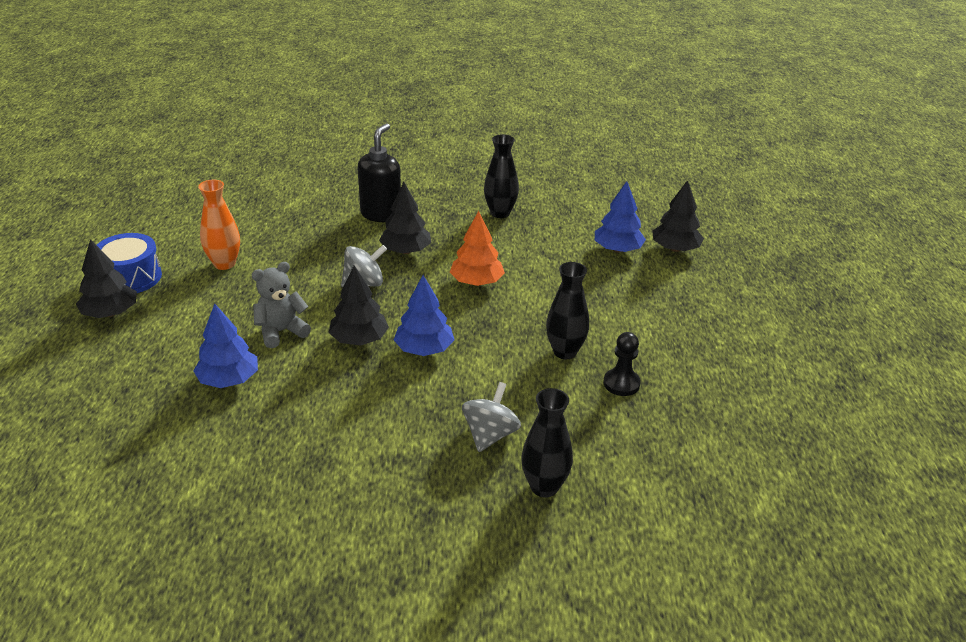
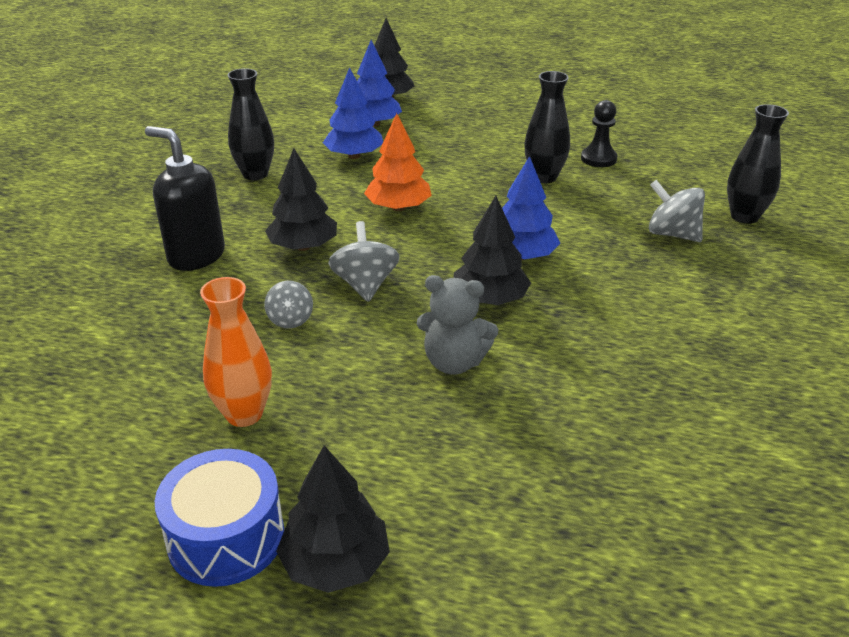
camera: 75 degrees left, 0 degrees up
blue tree [193,303,258,388] -> blue tree moved to [323,67,383,159]
grey teddy bear [252,262,311,348] -> grey teddy bear turned 60 degrees counterclockwise [417,275,498,375]
none -> grey spinning top [264,281,313,329]

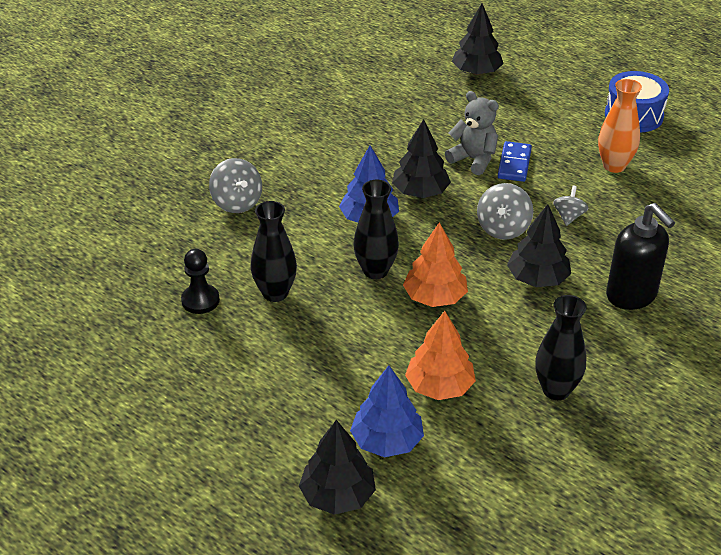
camera: 155 degrees left, 5 degrees up
black tree [276,446,390,593] -> black tree moved to [452,4,504,75]
blue tree [323,67,383,159] -> orange tree [405,311,476,400]
black vase [727,104,789,224] -> black vase moved to [353,180,399,279]
none -> blue domino [498,141,532,182]

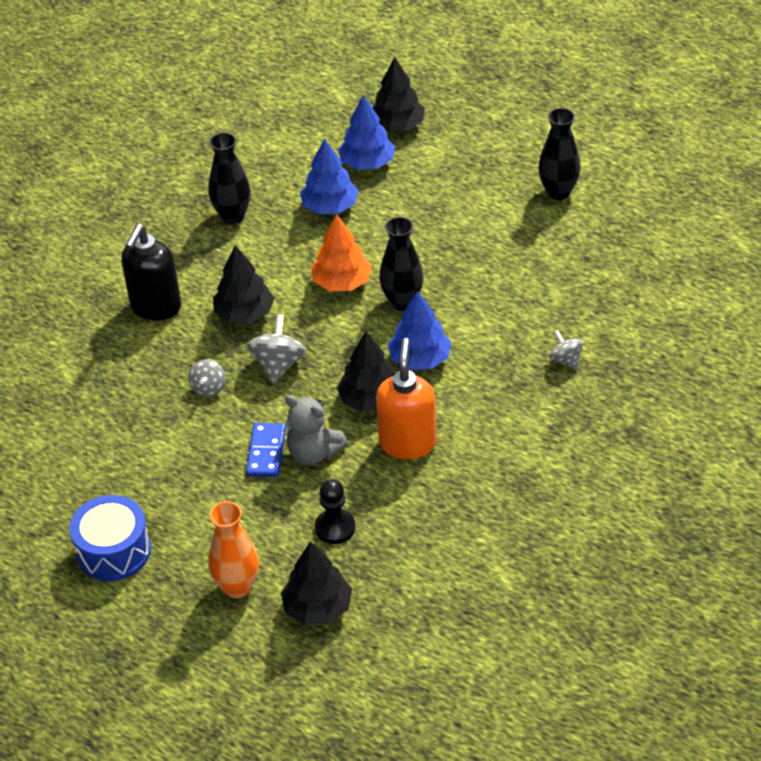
camera: 175 degrees right, 5 degrees up
black pawn [181,249,220,314] -> black pawn moved to [315,479,355,544]
grey spinning top [209,158,262,213] -> grey spinning top [549,330,583,370], size x0.64
black vase [250,201,297,302] -> black vase moved to [538,108,581,200]
orange tree [405,311,476,400] -> blue tree [300,138,359,214]
orange vase [598,79,642,173] -> orange vase moved to [209,501,259,598]
black soap dispenser [606,203,675,310] -> black soap dispenser turned 120 degrees counterclockwise [121,224,181,320]
none -> orange soap dispenser [376,338,436,459]

